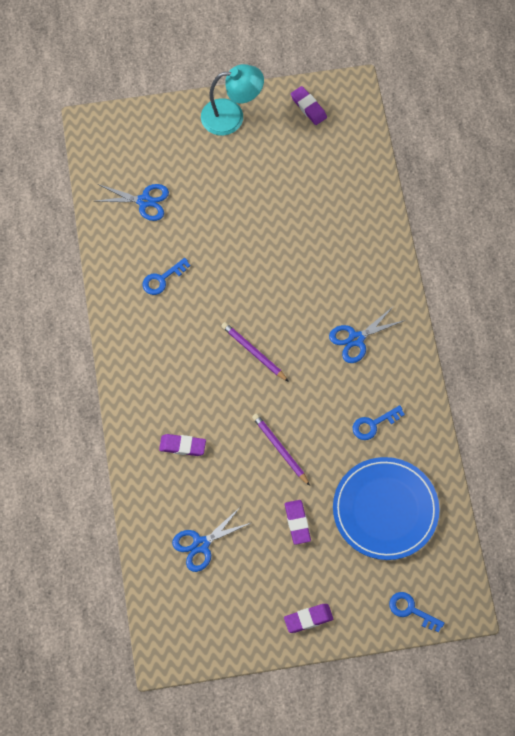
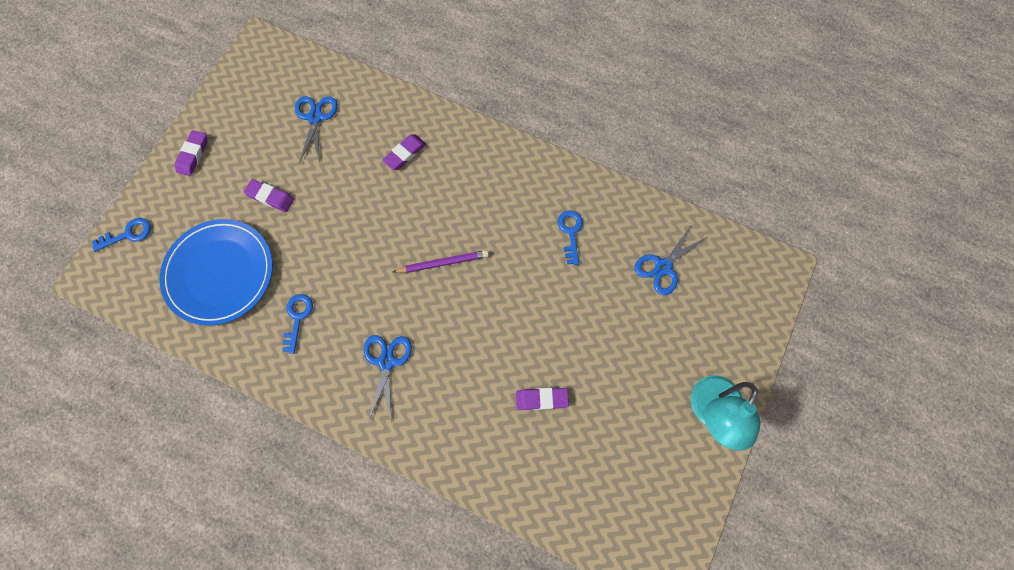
camera: 125 degrees right, 5 degrees up
purple pencil [252,413,310,486] -> none
purple eraser [291,86,327,125] -> purple eraser moved to [516,388,569,410]

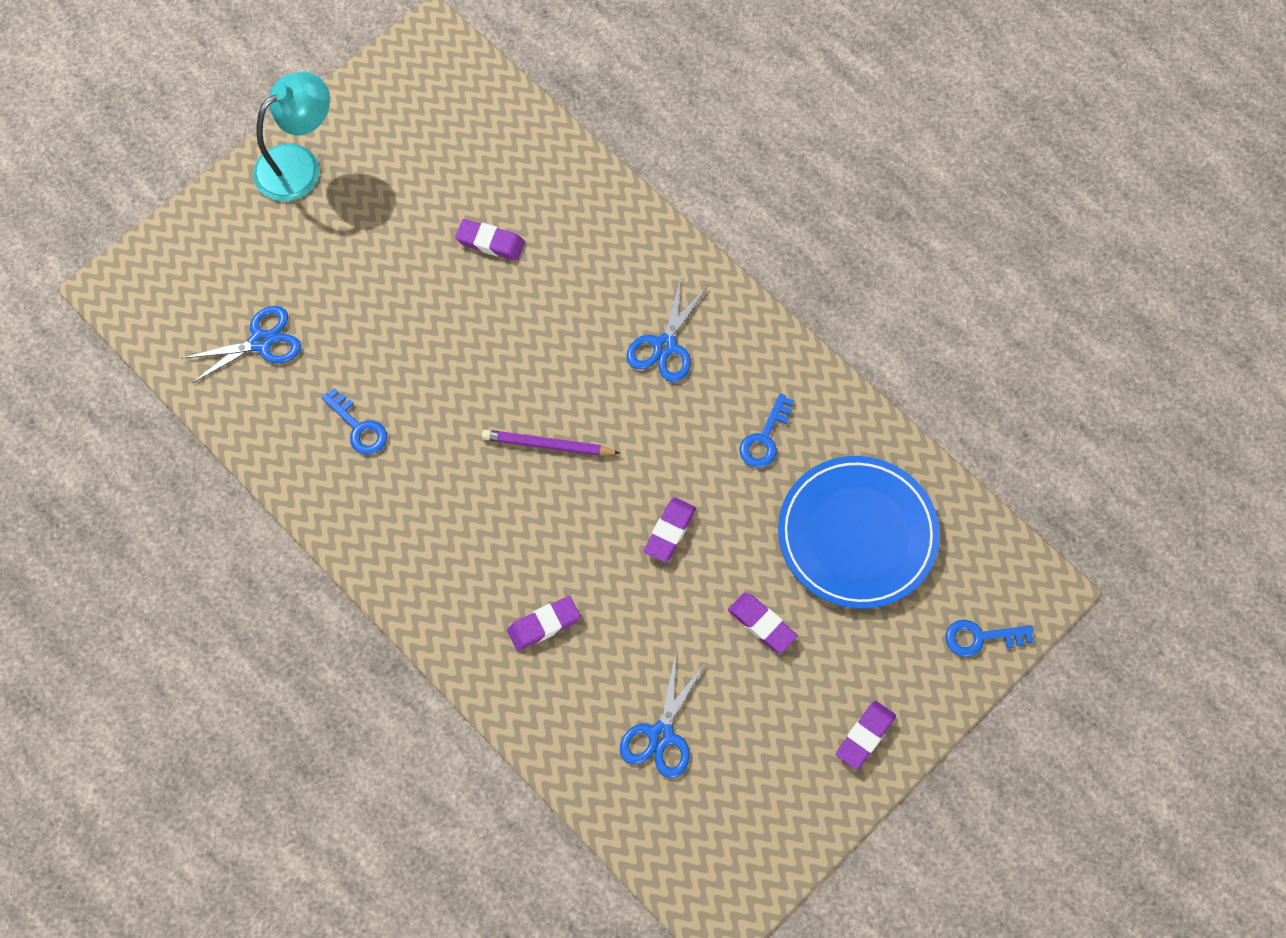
camera: 160 degrees left, 5 degrees down
blue key [557,210,583,265] -> blue key turned 60 degrees counterclockwise [321,388,387,455]
none -> purple eraser [644,497,696,562]

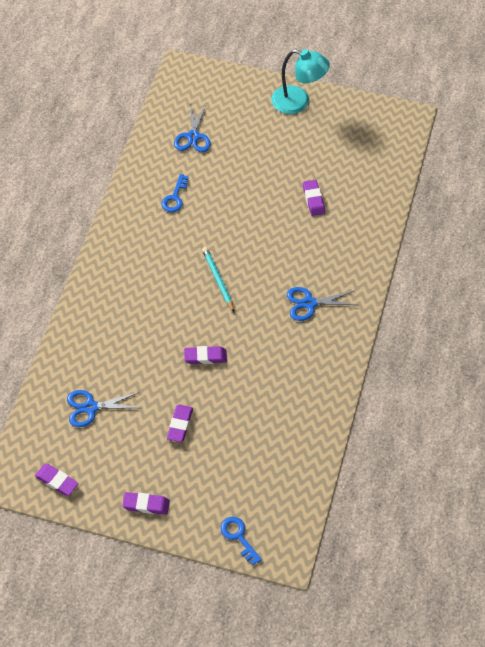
camera: 60 degrees right, 10 degrees down
blue scissors [181,306,301,384] -> blue scissors turned 60 degrees clockwise [174,102,211,152]
purple pencil [482,430,620,456] -> turquoise pencil [202,247,234,312]
purple eraser [507,596,581,651] -> purple eraser moved to [35,464,79,496]
blue key [739,393,794,468] -> none
blue plate [778,456,940,609] -> none

